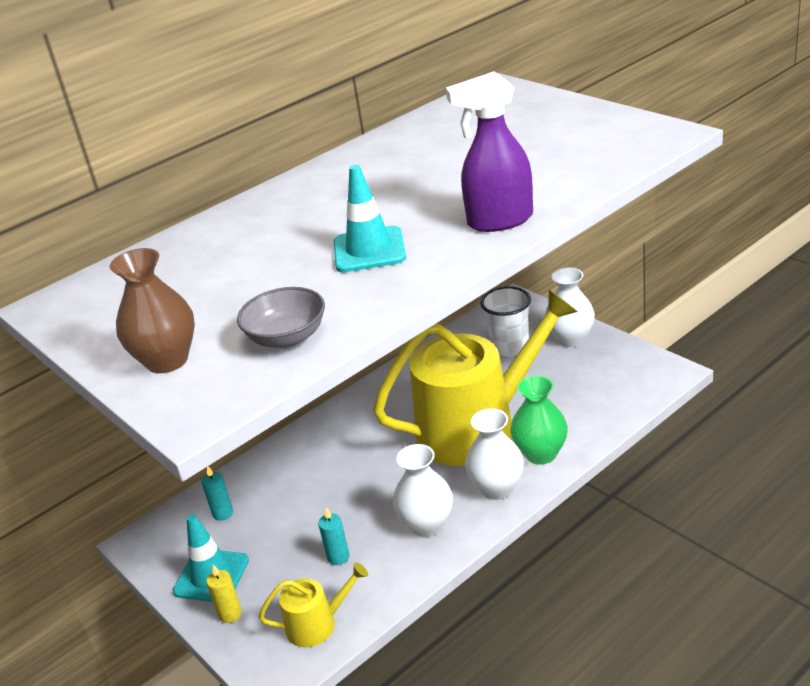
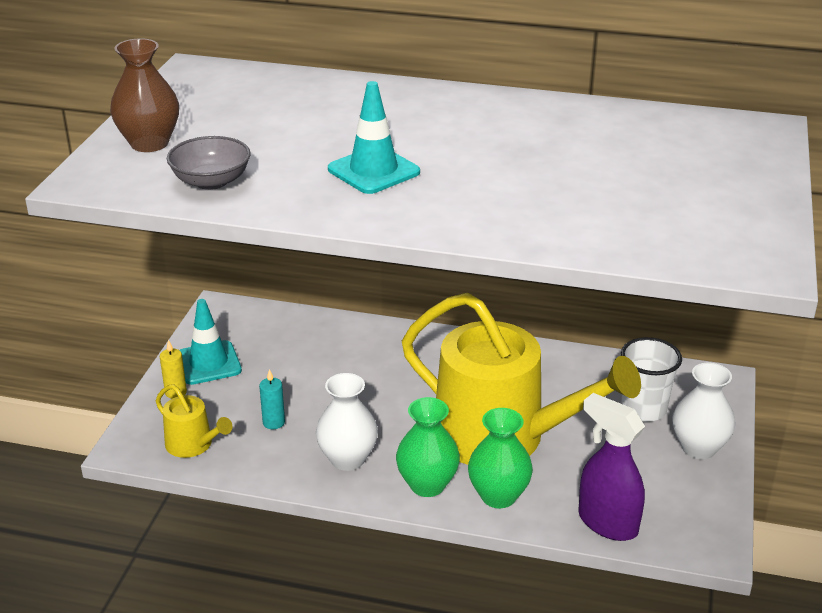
camera: 50 degrees right, 0 degrees up
turquoise candle [201,466,233,521] -> none
purple spray bottle [446,71,533,232] -> purple spray bottle moved to [578,393,645,541]
white vase [465,408,524,500] -> green vase [396,397,460,497]

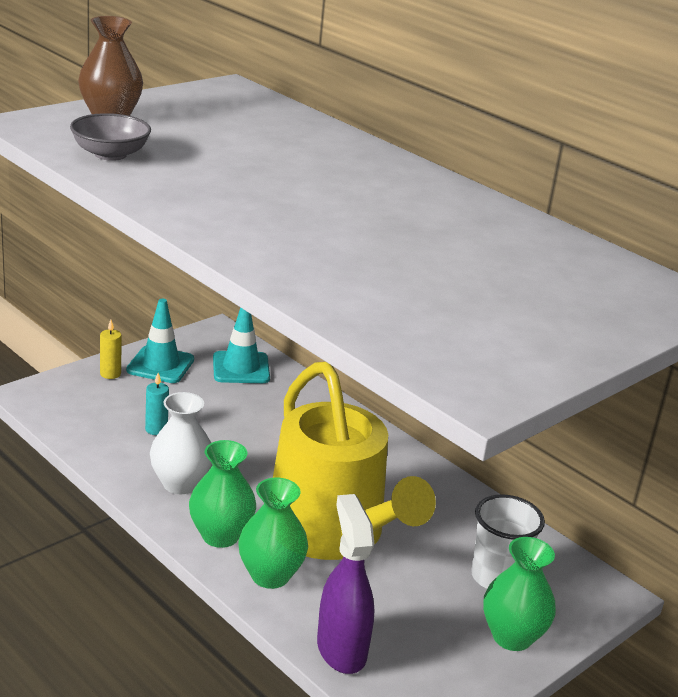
camera: 30 degrees right, 5 degrees down
yellow watering can [156,384,232,458] -> none
turquoise traffic cone [328,81,420,194] -> turquoise traffic cone moved to [213,307,270,383]
white vase [672,363,735,459] -> green vase [483,537,556,651]

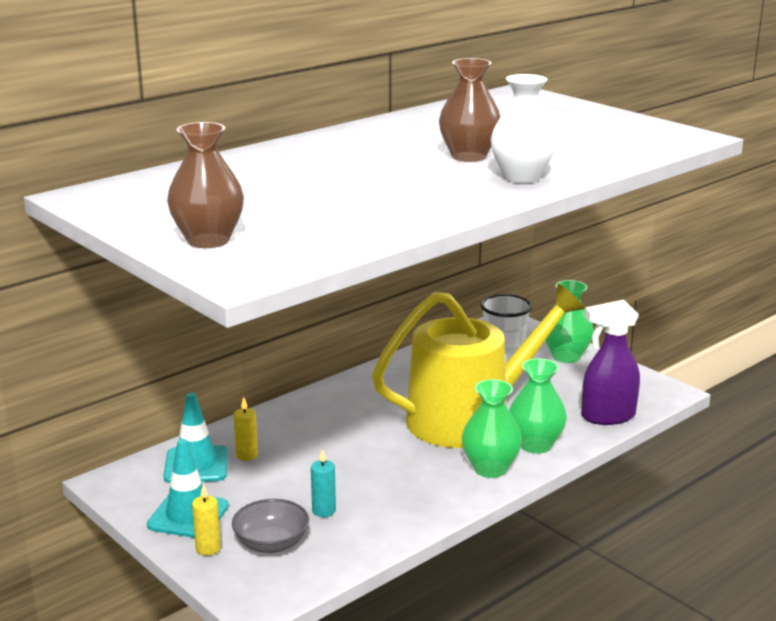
camera: 85 degrees left, 5 degrees down
grey bowl [70,113,151,161] -> grey bowl moved to [232,499,309,553]
white vase [150,392,212,494] -> white vase moved to [491,74,557,183]
none -> yellow candle [234,397,258,461]
none -> brown vase [439,58,500,162]

